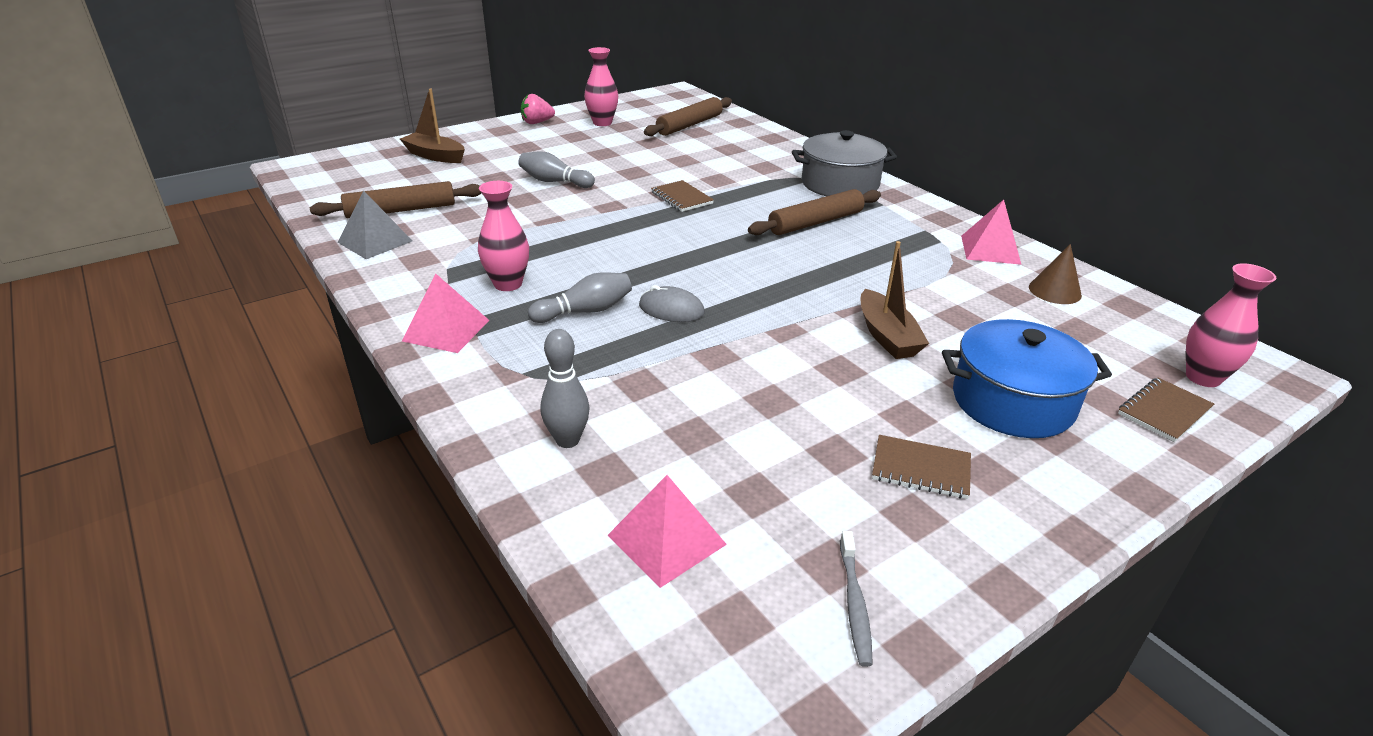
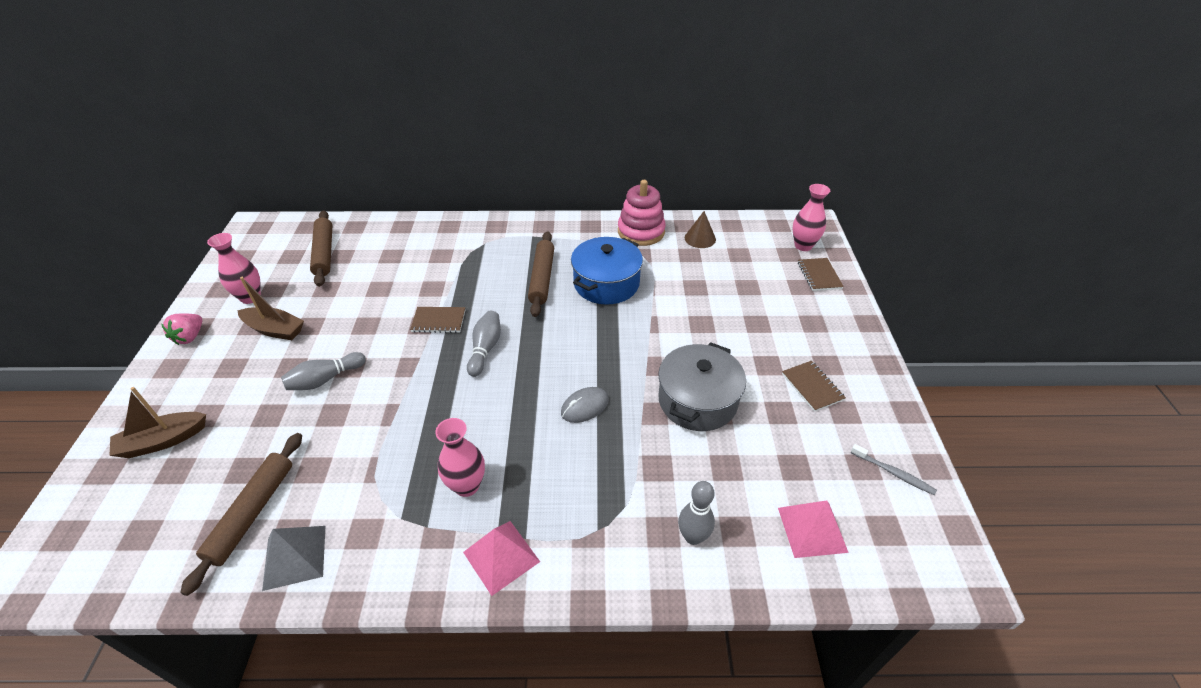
camera: 55 degrees left, 10 degrees up
grey bowling pin [528,273,632,323] -> grey bowling pin moved to [467,311,501,377]
grey pot [792,130,897,196] -> grey pot moved to [658,342,746,431]
brown boat [861,241,929,359] -> brown boat moved to [238,277,304,340]
brown notebook [872,435,971,499] -> brown notebook turned 75 degrees counterclockwise [782,361,846,412]
blue pot [942,319,1112,438] -> blue pot moved to [571,237,643,305]
pink pyramid [961,199,1021,265] -> pink stacking toy [618,180,666,246]

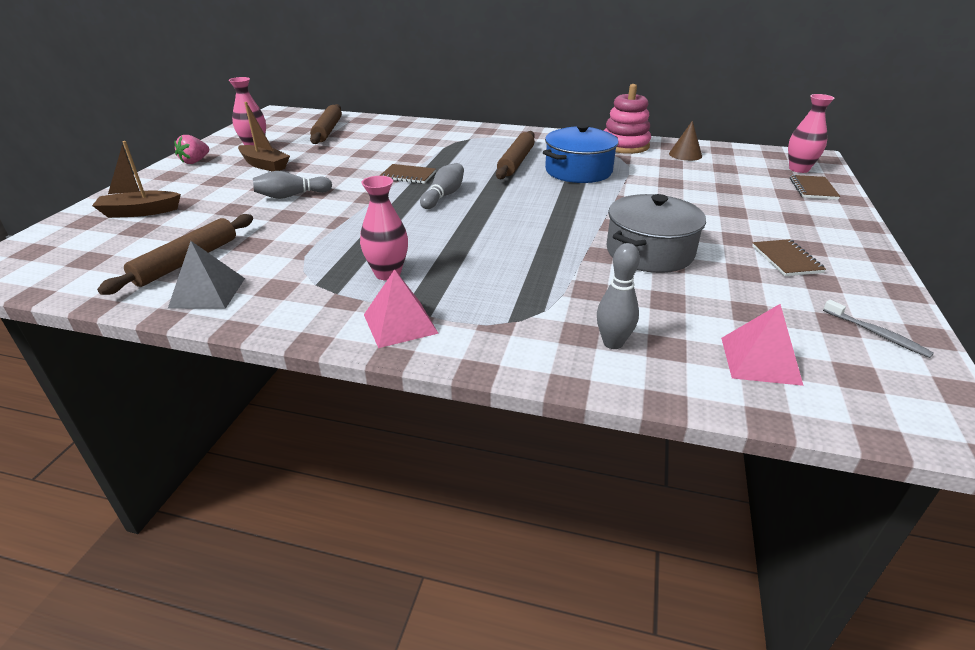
camera: 15 degrees right, 10 degrees down
grey mouse [561,387,609,423] -> none

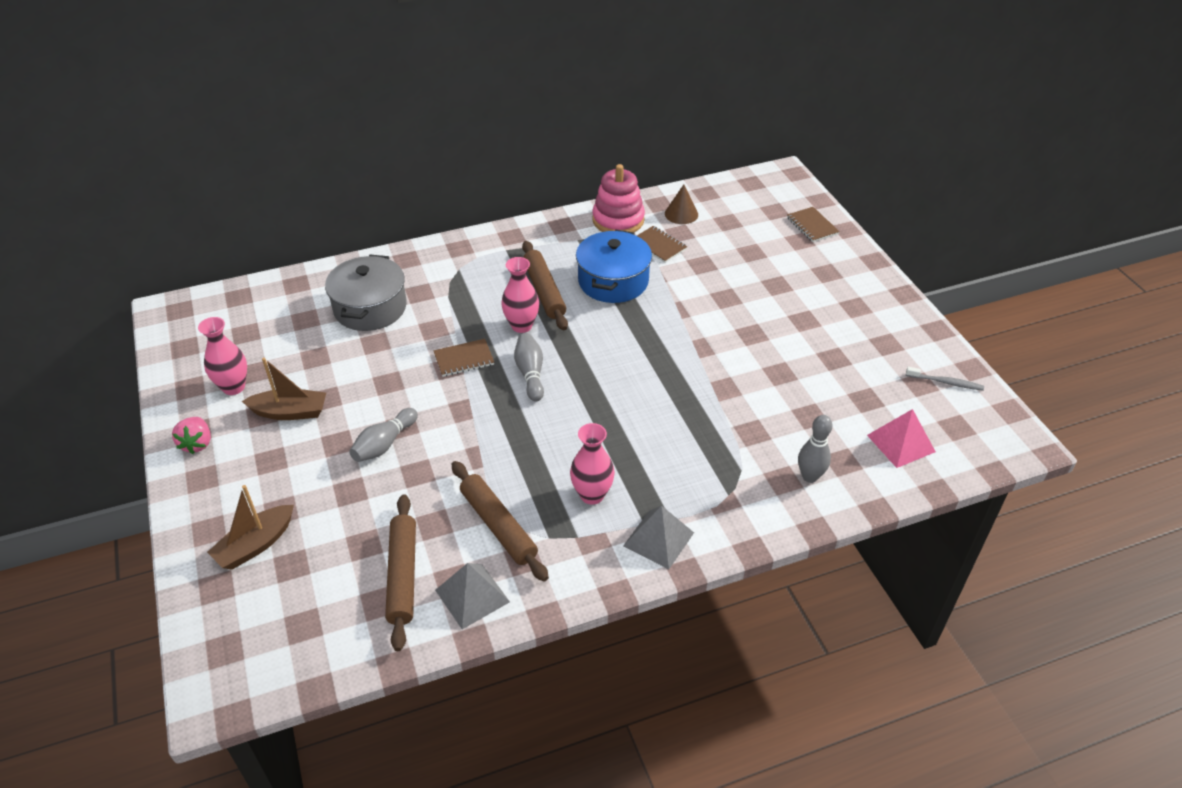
camera: 35 degrees left, 10 degrees up
brown rolling pin [310,104,342,144] -> brown rolling pin moved to [452,461,549,581]
pink pyramid [364,269,439,348] -> grey pyramid [623,506,694,569]
grey pot [606,194,706,273] -> grey pot moved to [325,255,407,331]
brown notebook [752,239,826,276] -> brown notebook moved to [637,226,687,263]
pink vase [788,94,835,173] -> pink vase moved to [501,257,539,333]

